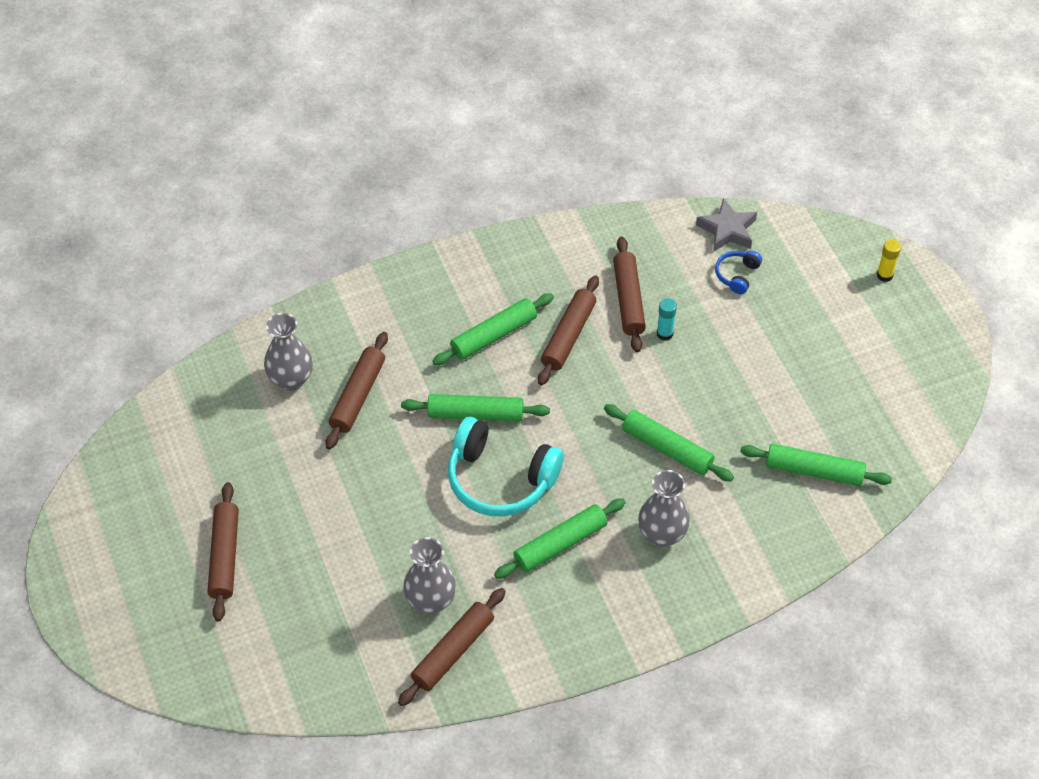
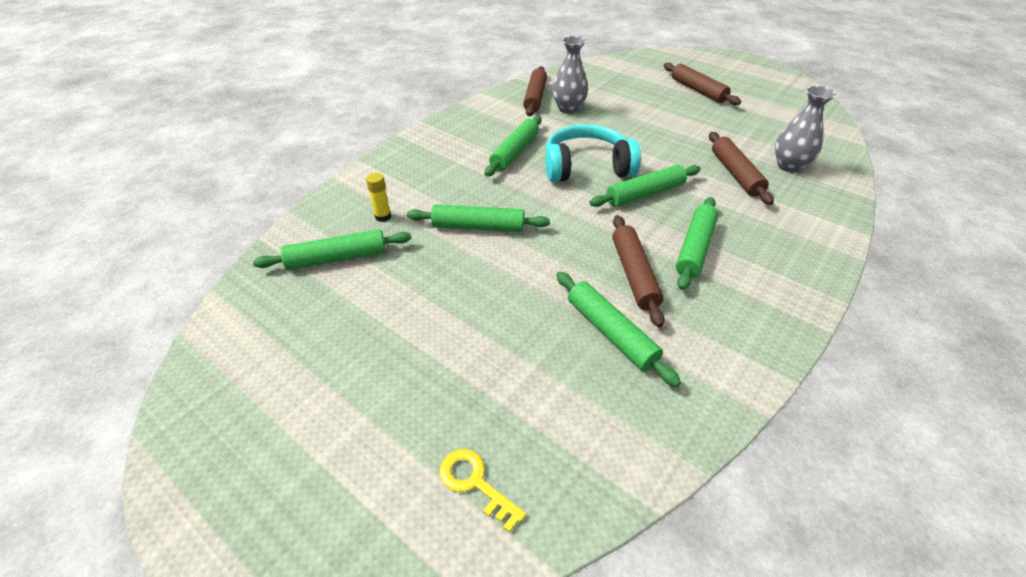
camera: 150 degrees right, 10 degrees down
brown rolling pin [613,237,646,352] -> green rolling pin [556,272,681,387]
grey vase [638,470,690,547] -> none
turquoise glue stick [657,298,677,341] -> none
grey star [696,198,757,252] -> none
blue headphones [715,251,762,294] -> none
yellow glue stick [877,239,901,282] -> yellow glue stick moved to [366,173,391,222]
none -> yellow key [439,449,526,533]

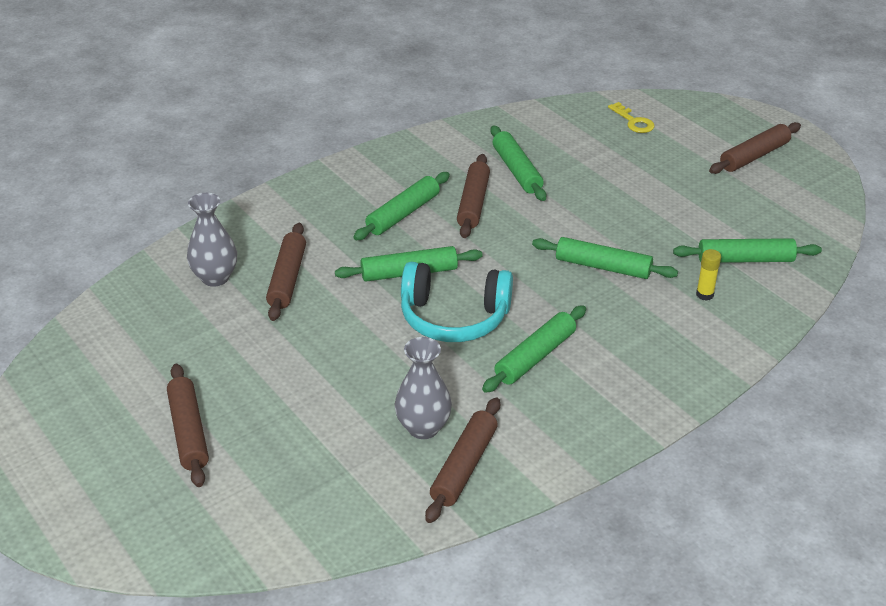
camera: 165 degrees left, 5 degrees down
none -> brown rolling pin [709,122,801,174]

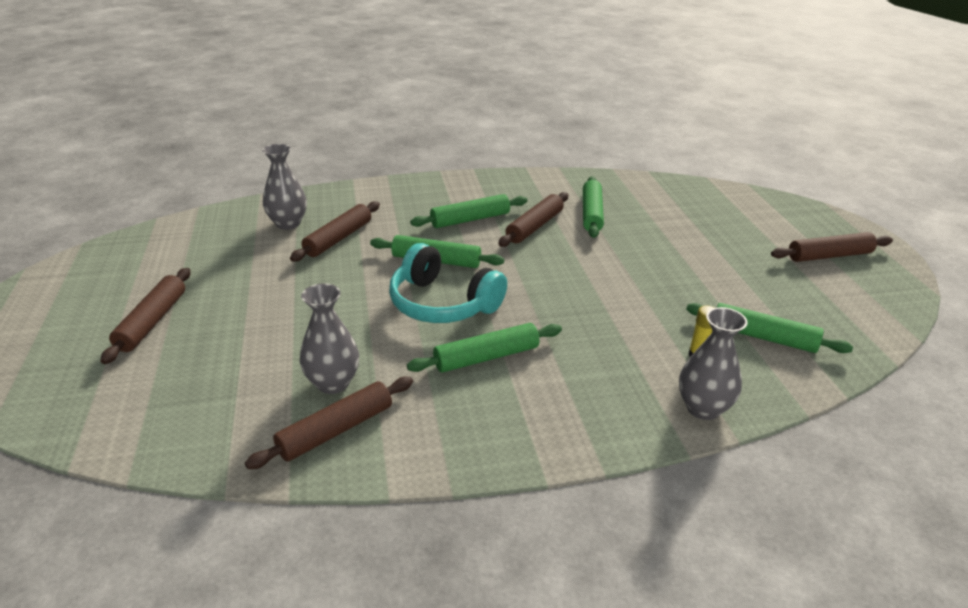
camera: 25 degrees right, 5 degrees down
green rolling pin [532,237,678,279] -> none
yellow key [608,102,655,133] -> none
none -> grey vase [679,307,748,420]

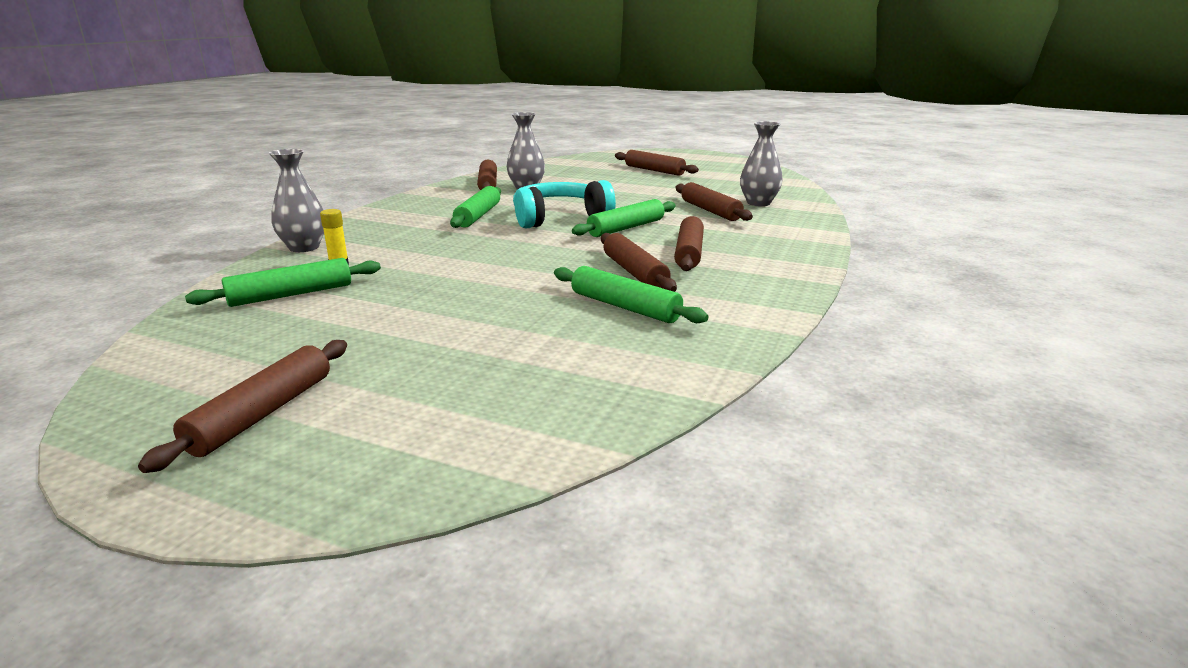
camera: 125 degrees right, 10 degrees down
green rolling pin [410,194,527,228] -> brown rolling pin [674,216,704,271]

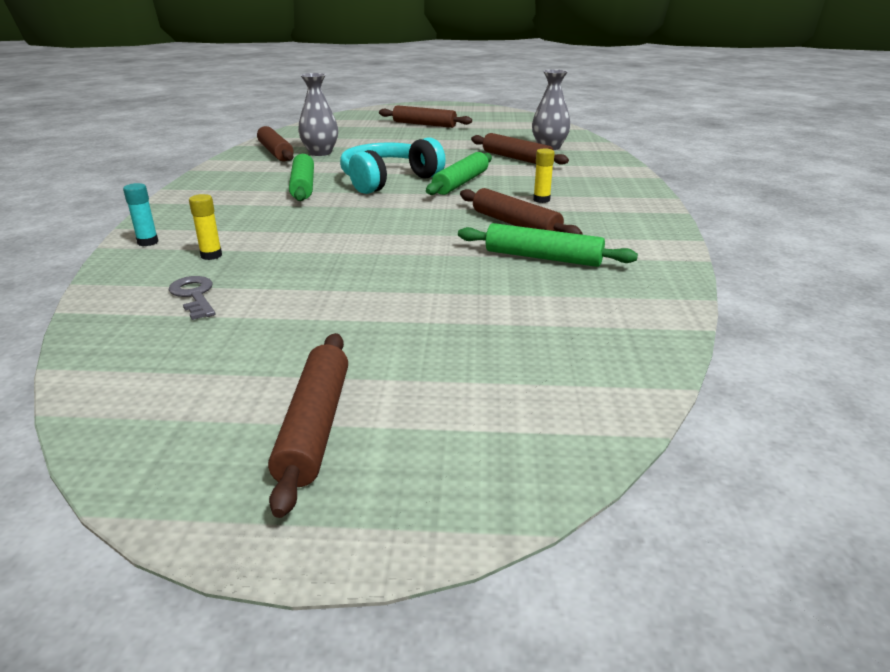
camera: 20 degrees left, 5 degrees up
green rolling pin [185,258,381,307] -> grey key [169,276,216,320]
grey vase [269,149,324,252] -> turquoise glue stick [123,183,158,246]
brown rolling pin [674,216,704,271] -> yellow glue stick [533,148,555,203]

